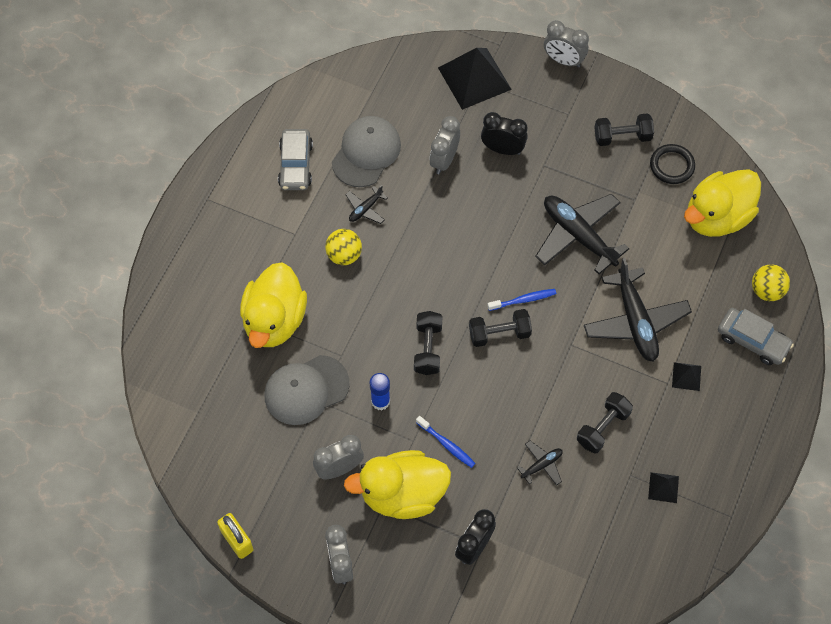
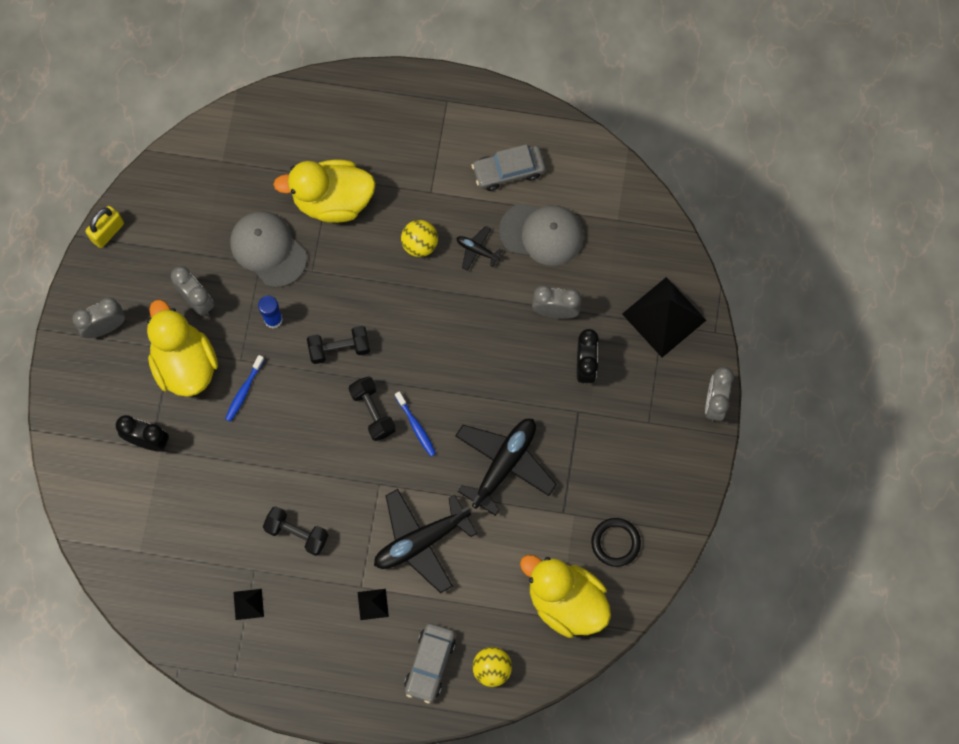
camera: 75 degrees right, 10 degrees up
black plane [517,441,563,486] -> none
black dumbbell [594,113,654,146] -> none

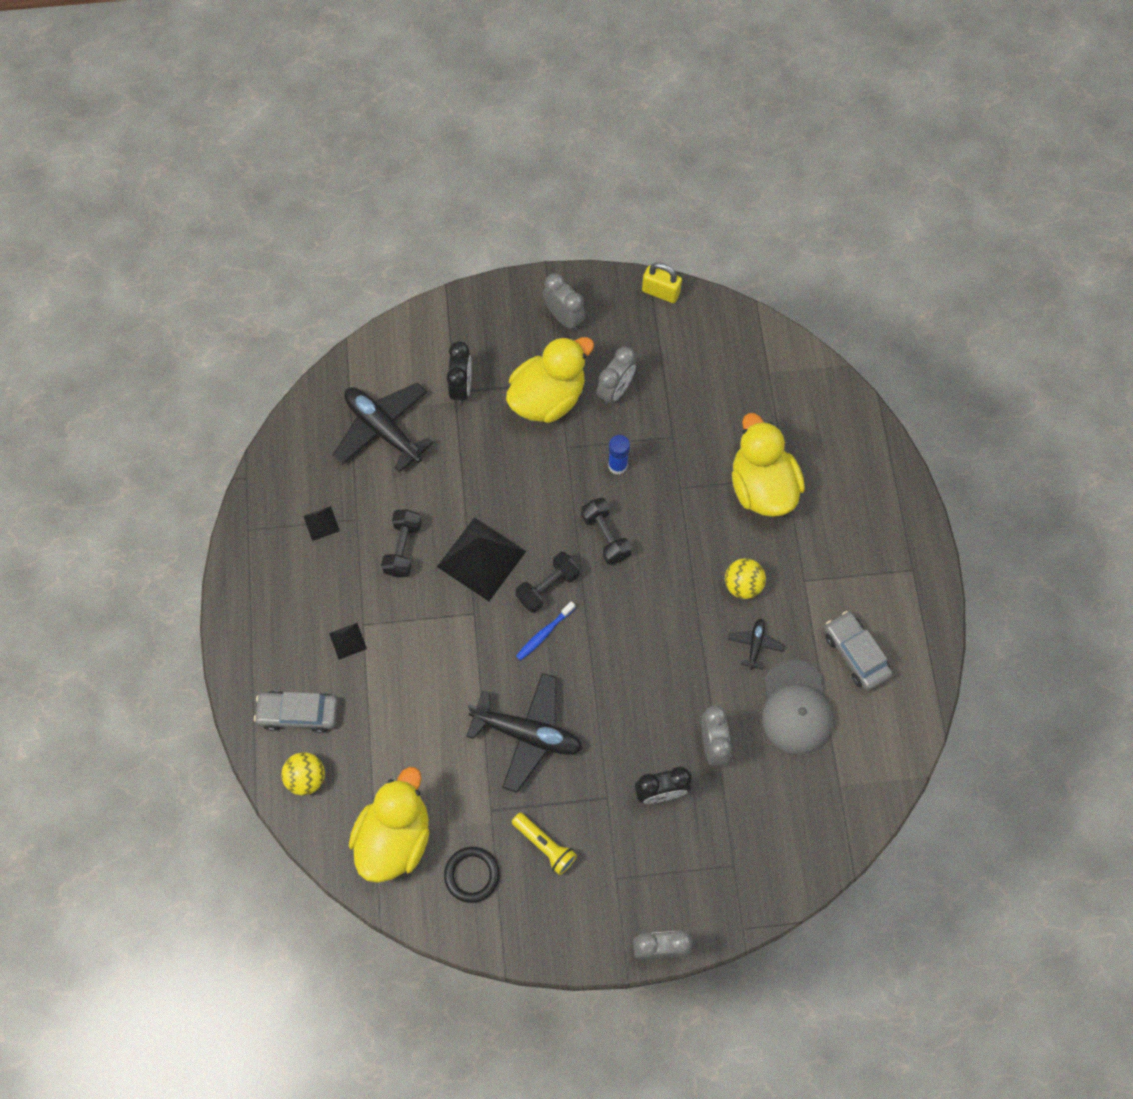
camera: 75 degrees right, 5 degrees down
blue toothbrush [225,355,265,422] -> none
grey cap [230,211,307,287] -> none
black plane [374,489,477,593] -> black plane moved to [333,382,434,472]
black pyramid [622,277,706,357] -> black pyramid moved to [437,517,526,601]
none -> yellow flashlight [512,812,577,875]

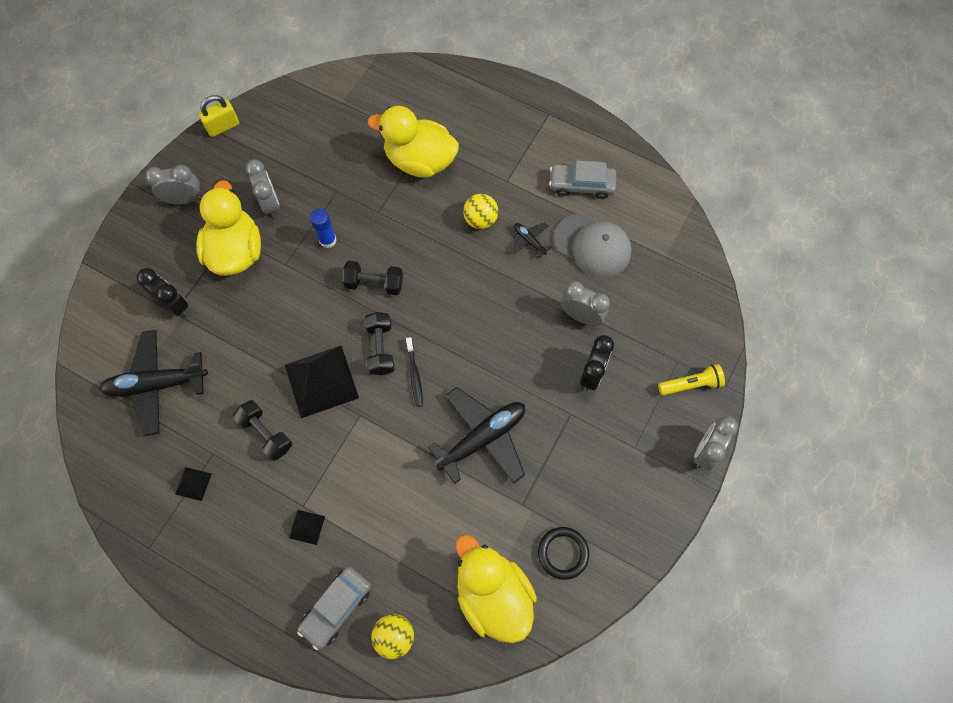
camera: 55 degrees left, 0 degrees up
yellow flashlight [512,812,577,875] -> yellow flashlight moved to [658,364,725,396]
blue toothbrush [516,601,575,661] -> black toothbrush [406,337,423,407]

